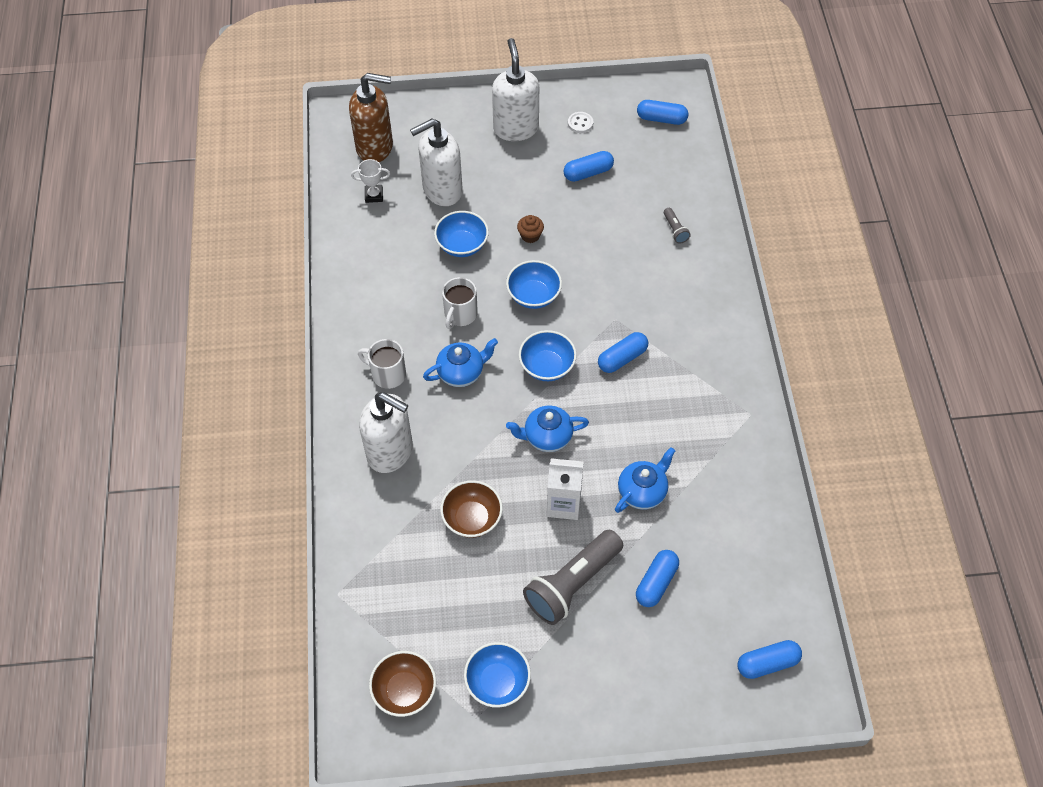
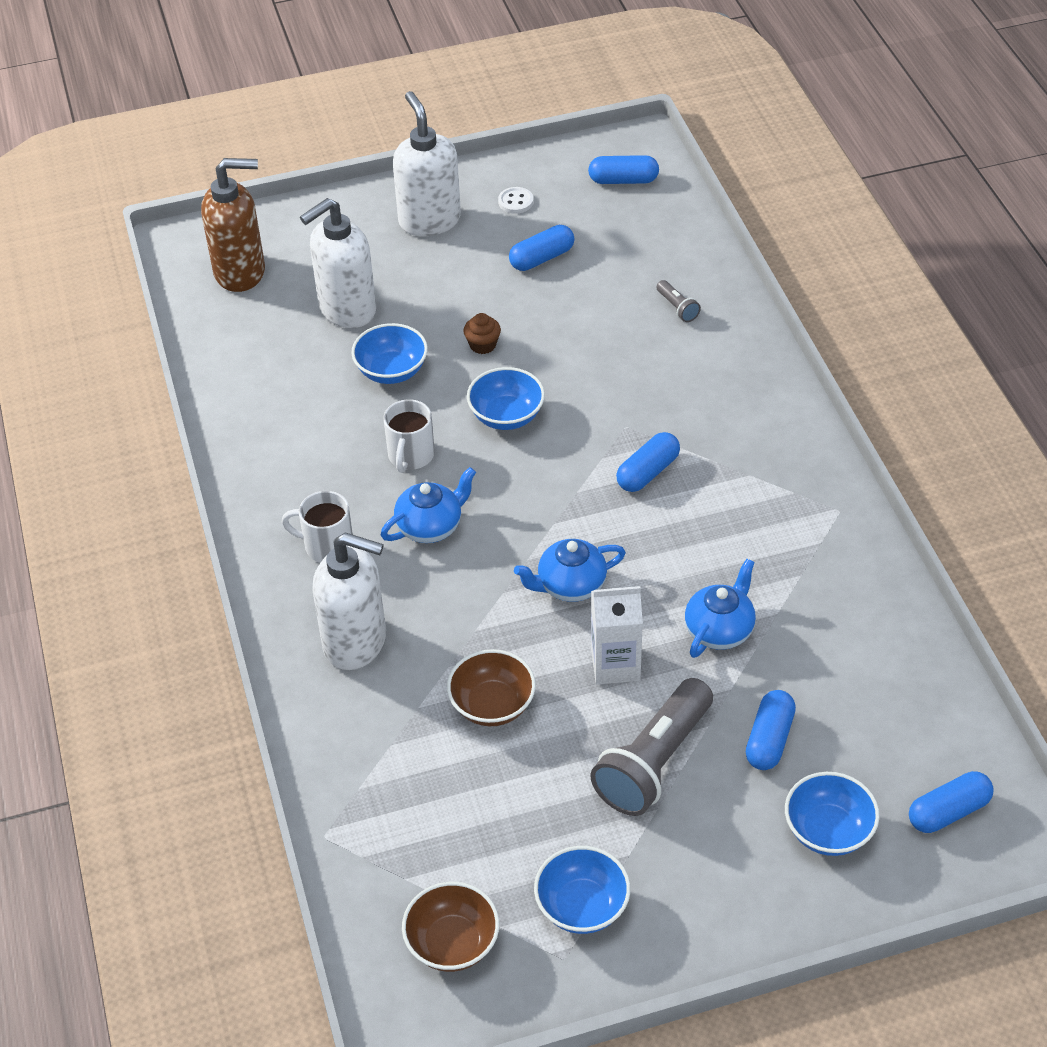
camera: 10 degrees left, 10 degrees down
white trophy [351,159,390,203] -> none
blue bowl [519,330,577,381] -> blue bowl moved to [785,772,880,856]

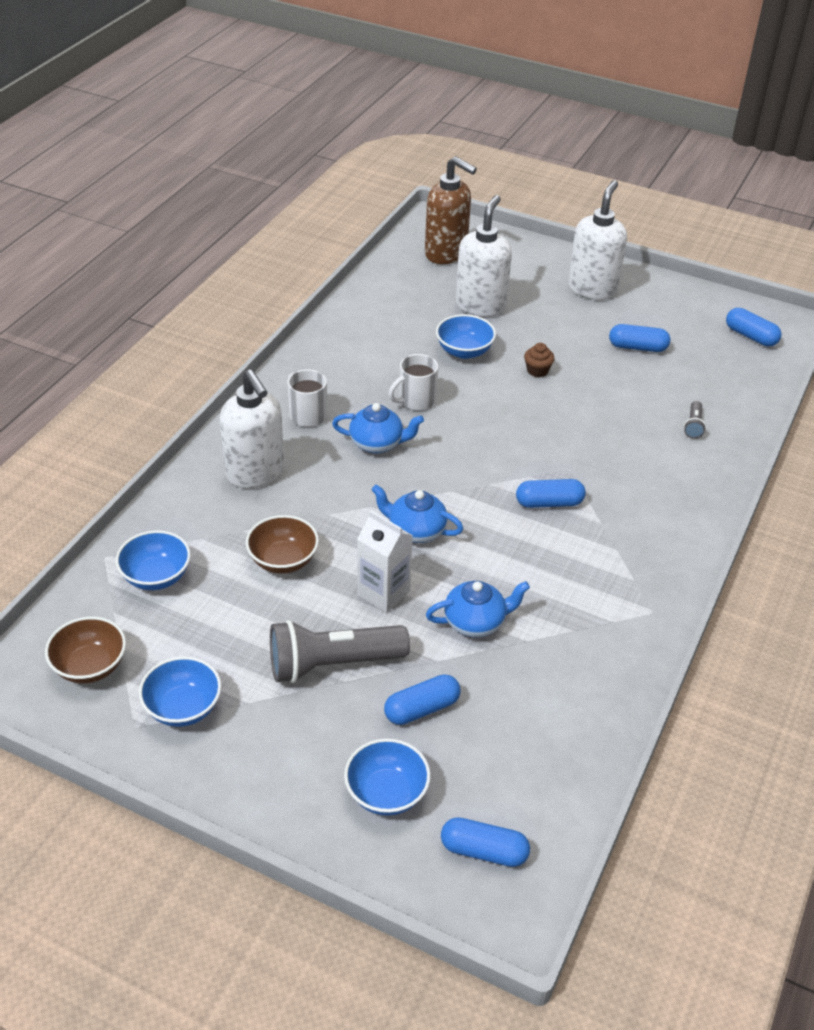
camera: 40 degrees right, 5 degrees down
white soap dispenser [300,198,376,328] -> white soap dispenser turned 105 degrees clockwise [456,195,512,317]
blue bowl [467,367,545,430] -> blue bowl moved to [116,530,191,590]
white button [498,187,533,214] -> none

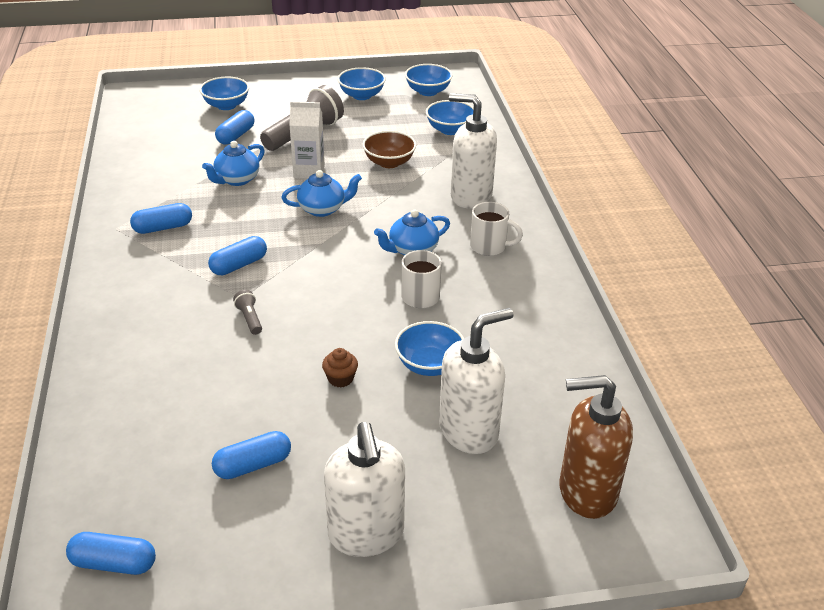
camera: 145 degrees right, 5 degrees down
brown bowl [45,617,126,684] -> blue bowl [405,64,453,96]
blue capsule [441,817,530,867] -> blue capsule moved to [130,203,192,234]
white soap dispenser [456,195,512,317] -> white soap dispenser turned 105 degrees counterclockwise [439,308,514,454]
grey flashlight [684,401,706,439] -> grey flashlight moved to [233,290,262,335]

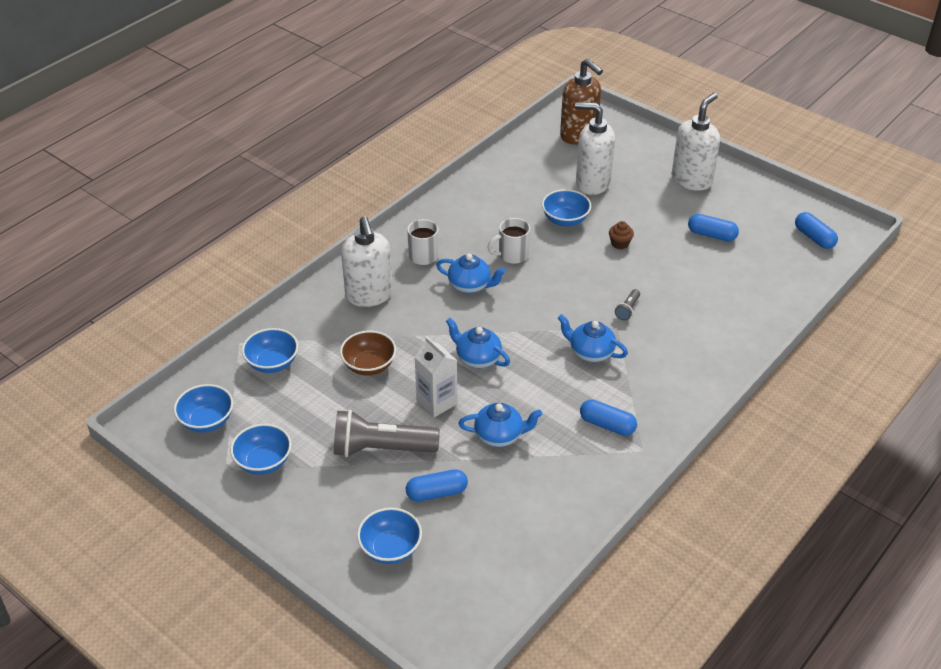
camera: 130 degrees left, 5 degrees up
blue capsule [208,236,267,275] -> blue teapot [558,314,628,362]

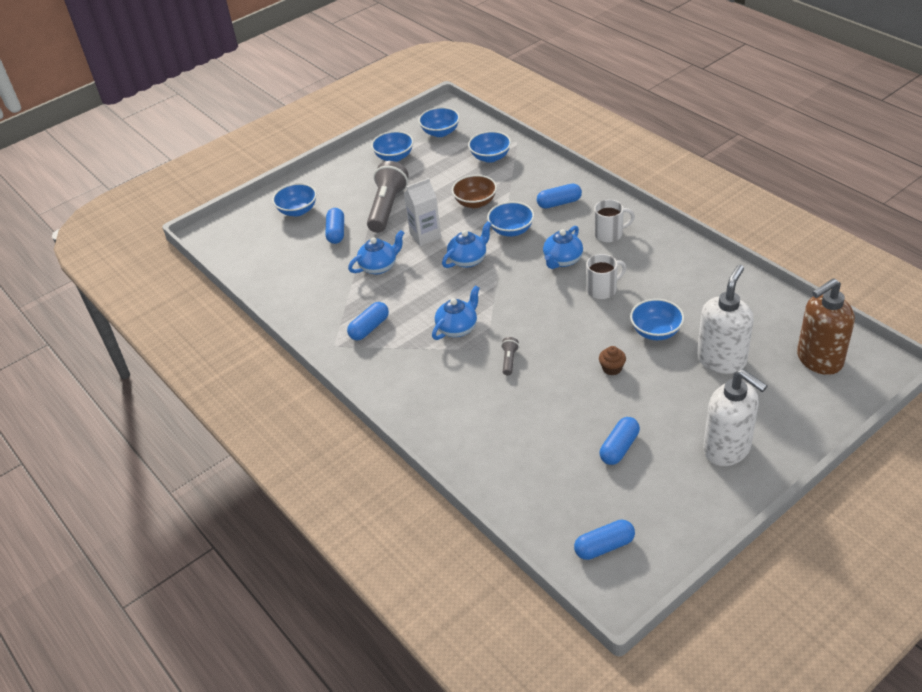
camera: 105 degrees right, 0 degrees up
white soap dispenser [341,216,393,307] -> blue capsule [537,183,582,209]
blue teapot [459,403,542,447] -> blue teapot turned 135 degrees counterclockwise [348,230,404,274]
white mug [487,218,530,264] -> white mug turned 75 degrees clockwise [586,254,626,299]
grey flashlight [615,289,640,320] -> grey flashlight turned 60 degrees clockwise [501,337,519,375]
none -> blue bowl [487,202,534,237]

